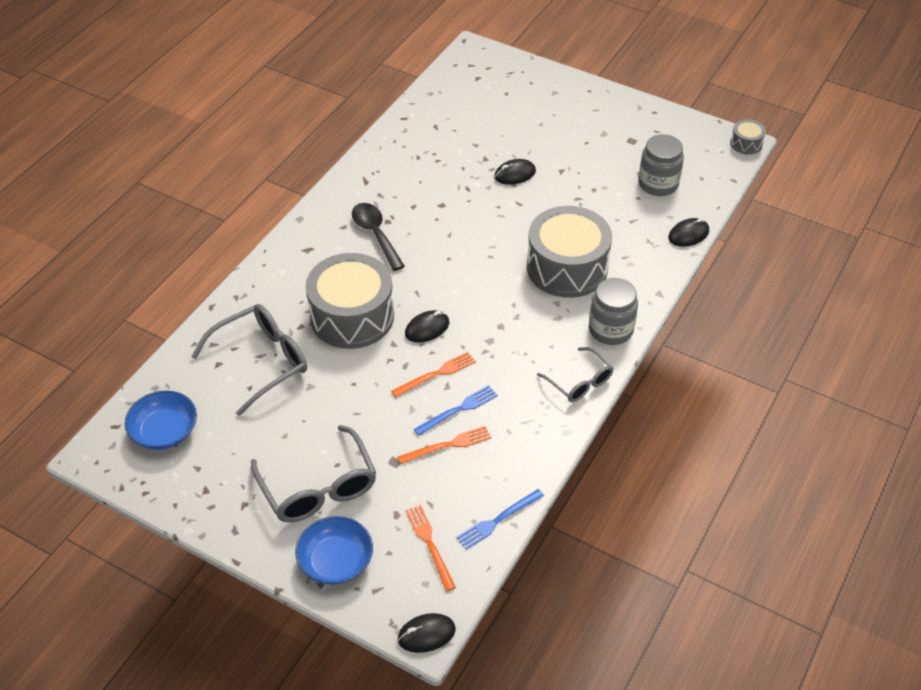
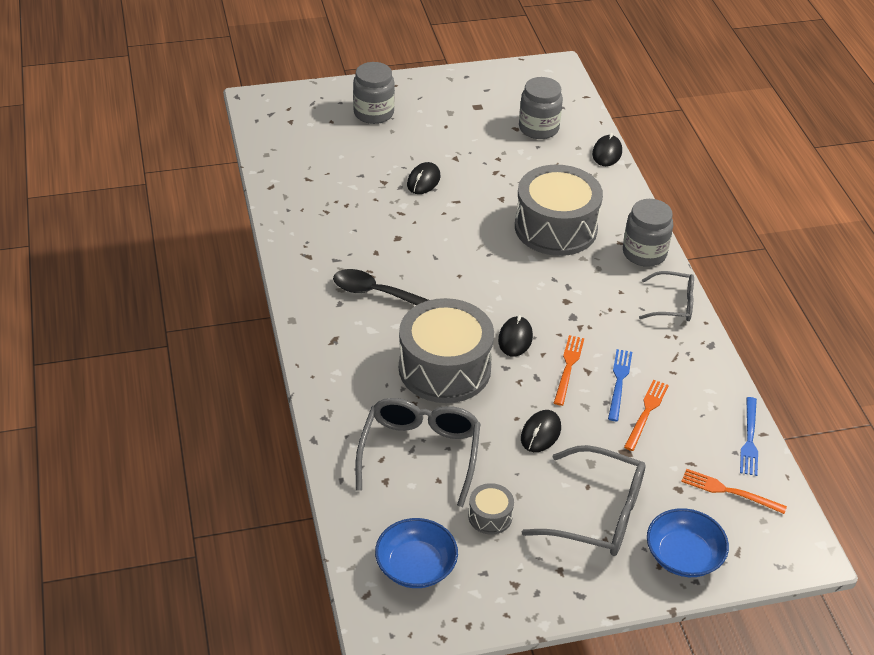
camera: 45 degrees left, 5 degrees down
black mouse [398,613,456,653] -> black mouse moved to [521,410,561,452]
grey drum [730,119,766,155] -> grey drum moved to [468,483,514,535]
none -> grey jar [353,62,395,124]

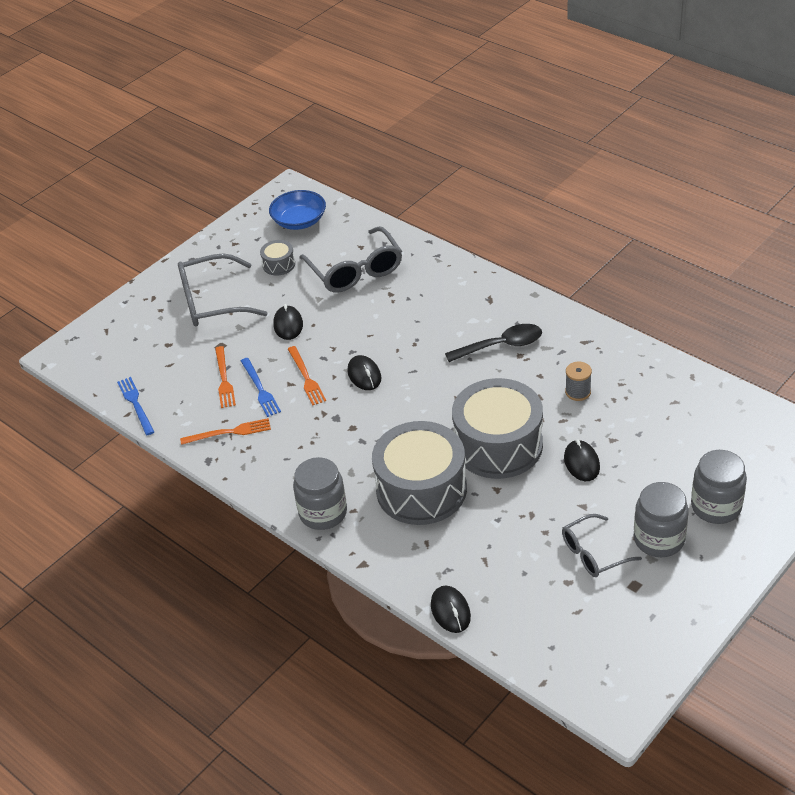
camera: 150 degrees right, 0 degrees up
grey drum [399,298,494,403] -> grey drum moved to [452,378,543,479]
grey jar [519,77,563,139] -> grey jar moved to [634,482,689,557]
grey glasses [639,271,694,321] -> grey glasses moved to [562,514,642,577]
blue bowl [647,508,729,577] -> none
orange fork [681,469,787,514] -> orange fork moved to [180,418,271,445]
none -> grey spool [565,362,592,401]

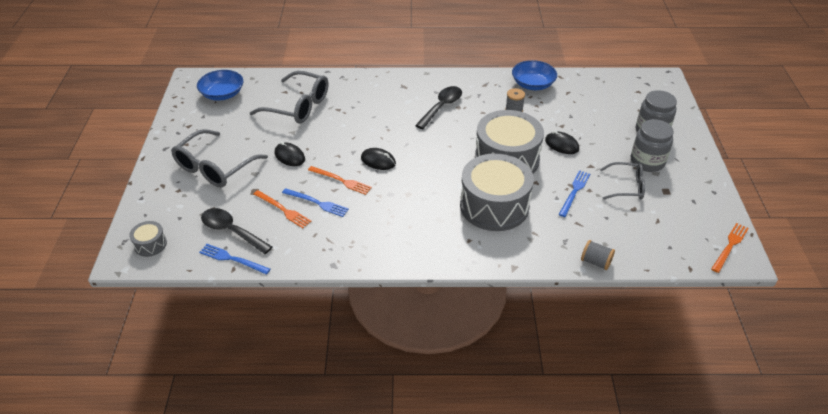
camera: 45 degrees left, 0 degrees up
orange fork [180,418,271,445] -> orange fork moved to [711,223,749,273]
grey drum [260,240,295,276] -> grey drum moved to [129,221,167,257]
grey jar [293,457,347,530] -> none
black mouse [431,585,471,633] -> grey spool [581,240,615,270]
grey glasses [562,514,642,577] -> grey glasses turned 105 degrees counterclockwise [600,162,645,200]
none -> black spoon [201,208,272,254]
none -> blue bowl [512,60,557,90]
none -> blue fork [558,170,590,217]

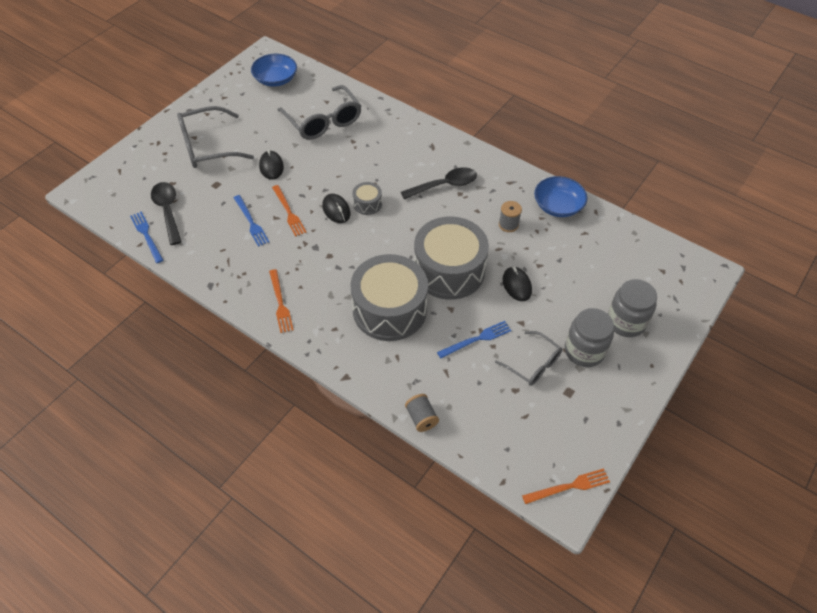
camera: 35 degrees right, 10 degrees up
grey drum [129,221,167,257] -> grey drum moved to [352,182,382,215]
orange fork [253,190,311,228] -> orange fork moved to [269,269,293,333]

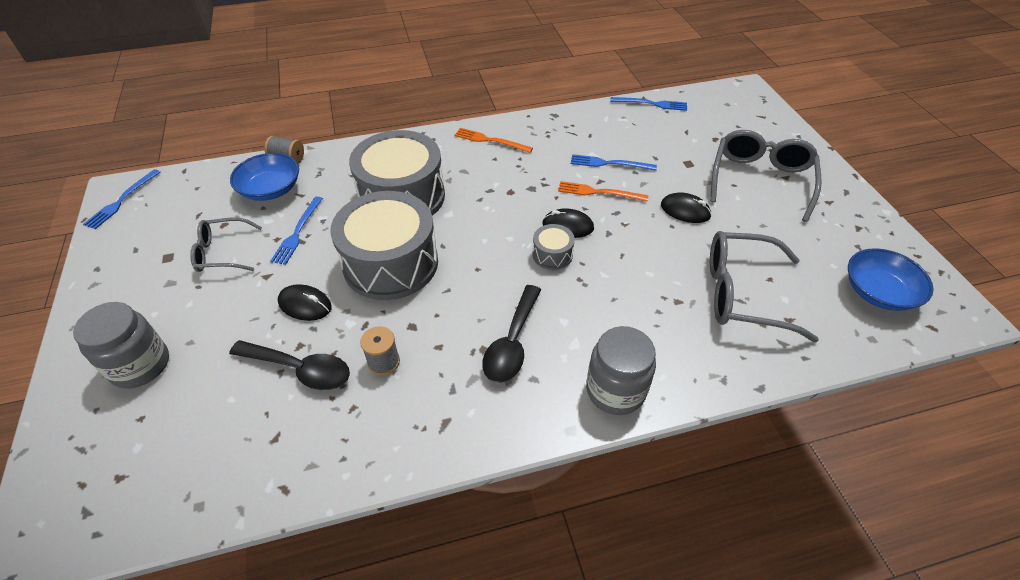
camera: 130 degrees right, 5 degrees down
black spoon [151,182,182,245] -> black spoon moved to [229,340,350,390]
orange fork [522,468,610,504] -> blue fork [83,169,160,229]
blue bowl [534,176,587,217] -> blue bowl moved to [230,153,299,201]
grey jar [565,308,614,367] -> grey jar moved to [586,326,656,415]

